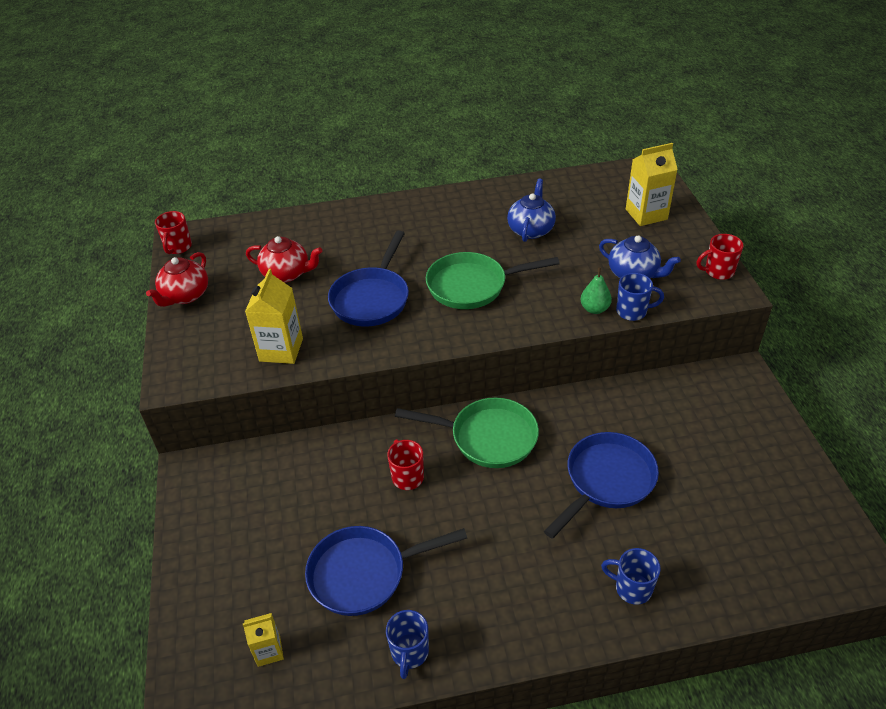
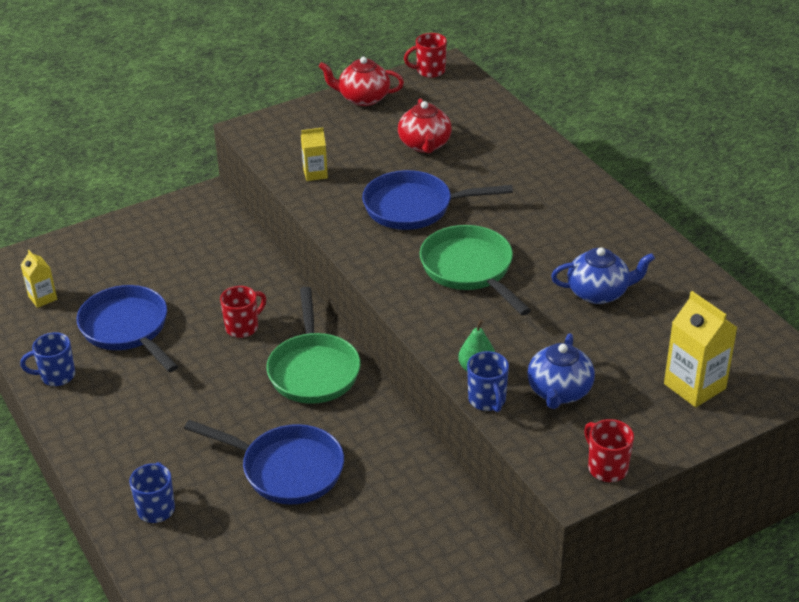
camera: 70 degrees right, 5 degrees down
yellow carton [245,269,303,364] -> yellow carton [301,127,328,181], size x0.59

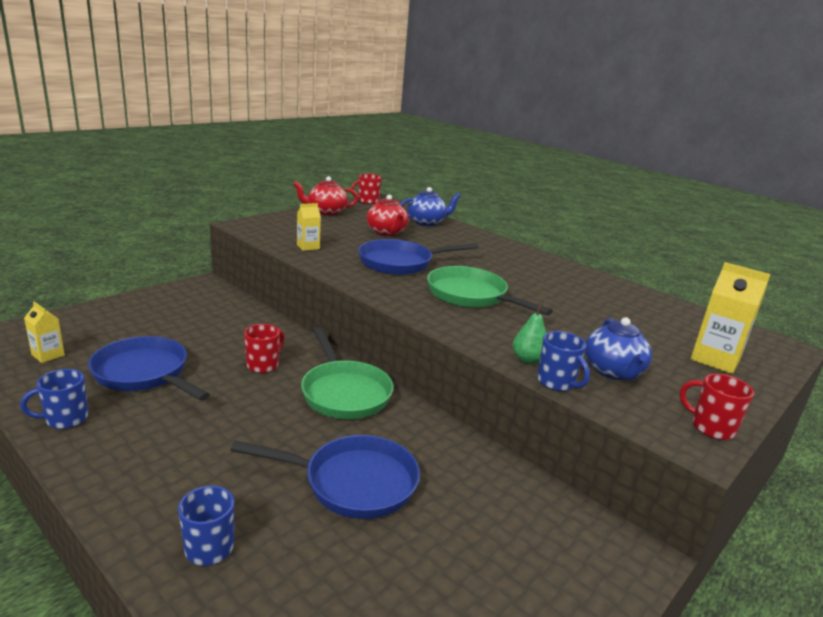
camera: 20 degrees left, 15 degrees down
blue teapot [551,247,655,304] -> blue teapot moved to [400,187,461,226]

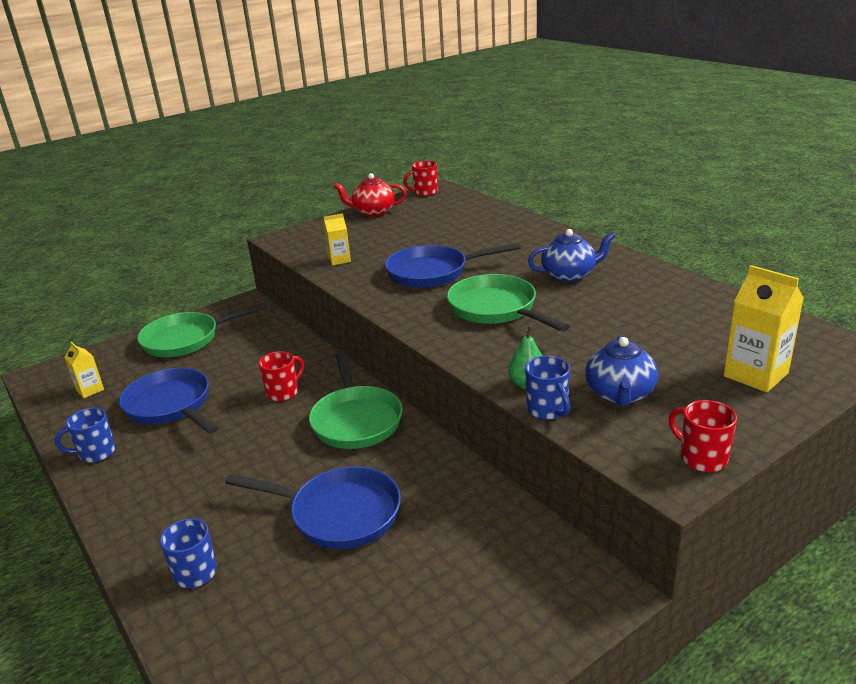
camera: 15 degrees right, 5 degrees up
red teapot [367,195,409,236] -> none
blue teapot [400,187,461,226] -> blue teapot moved to [528,229,615,282]
none -> green pan [137,303,267,357]

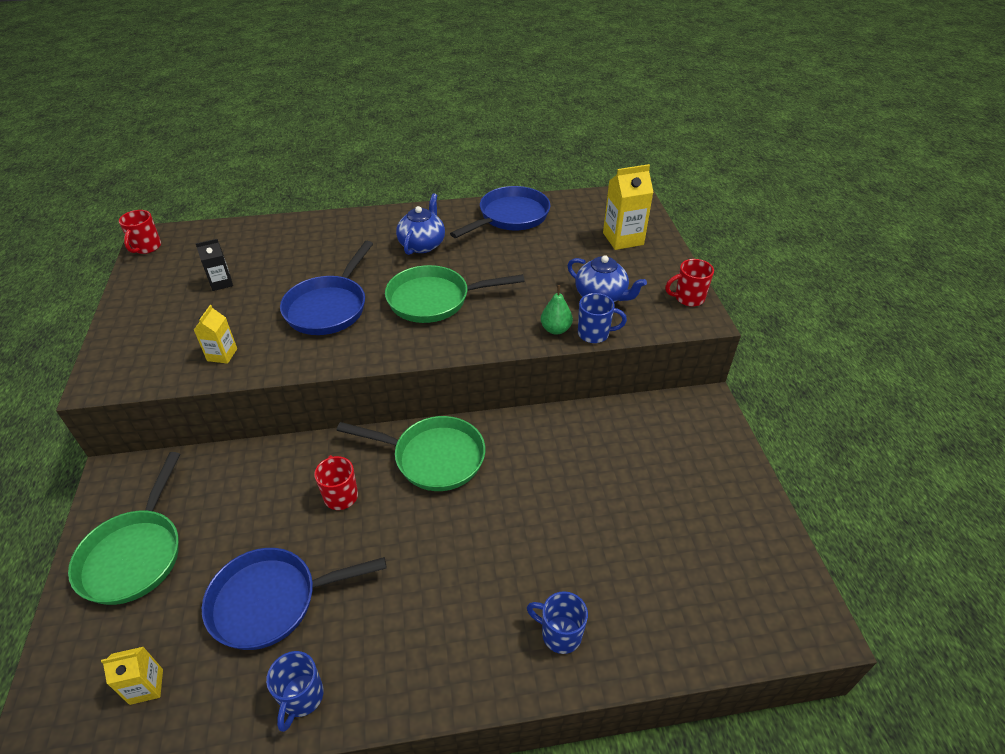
camera: 65 degrees left, 15 degrees up
blue pan [225,466,401,549] -> blue pan moved to [450,186,550,238]
red teapot [334,173,407,217] -> none
none -> black carton [196,239,233,291]

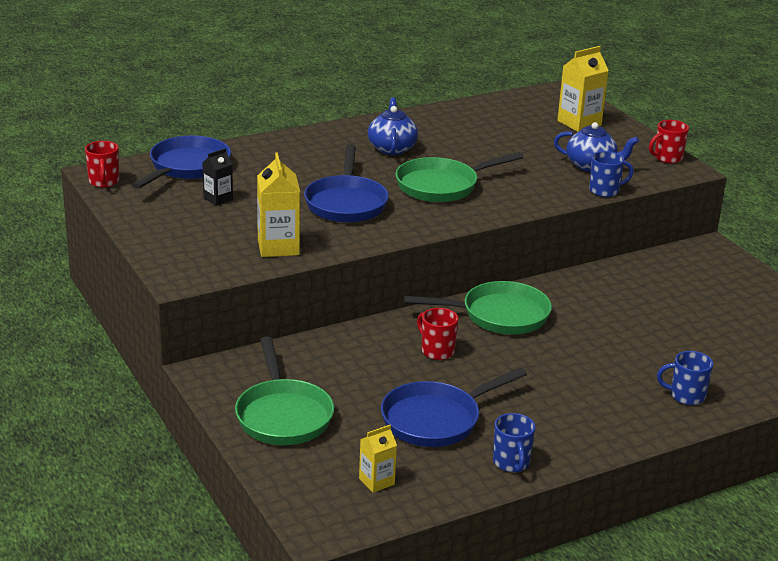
camera: 20 degrees left, 15 degrees down
yellow carton [194,305,237,364] -> yellow carton [257,153,300,257], size x1.70
blue pan [450,186,550,238] -> blue pan moved to [132,136,231,189]
green pear [541,285,573,335] -> none

